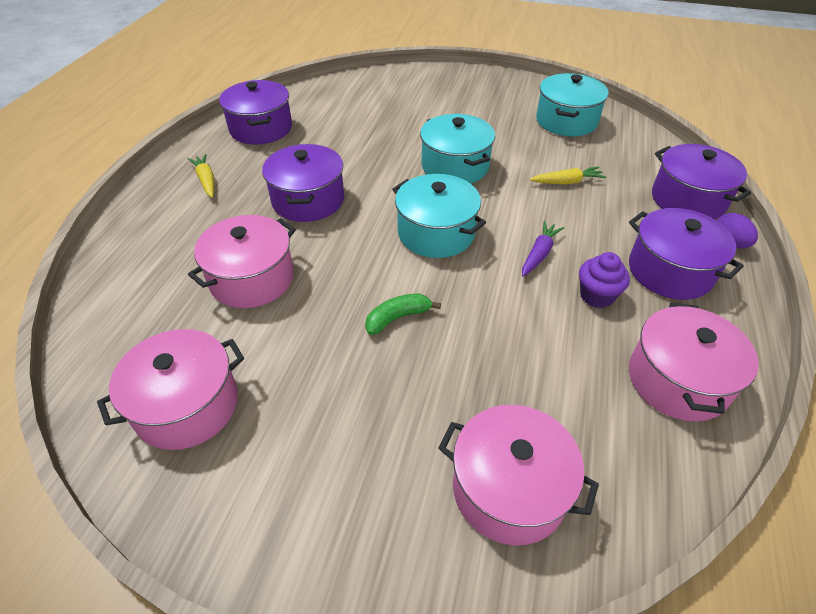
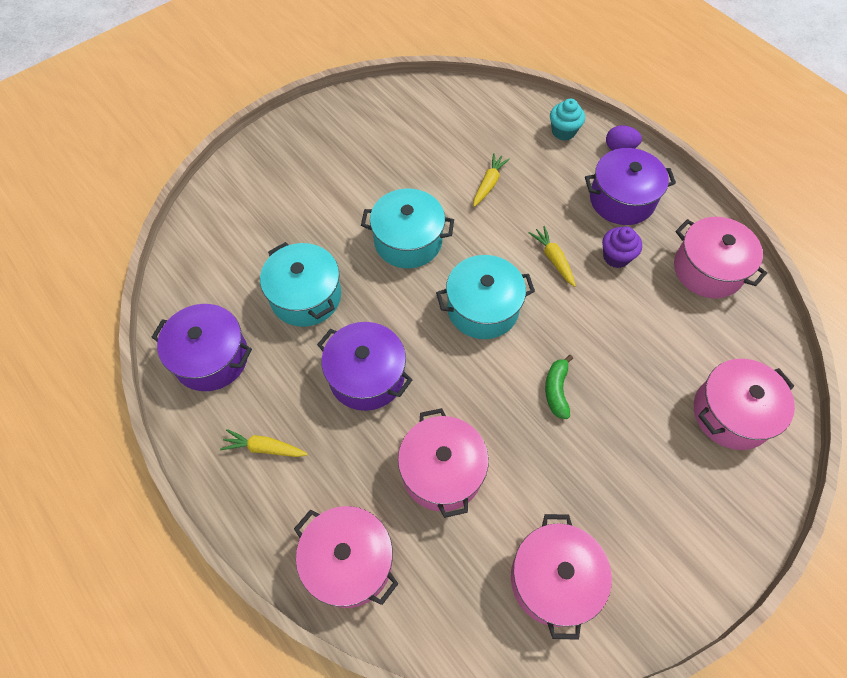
camera: 55 degrees left, 15 degrees up
purple carrot [522,221,564,276] -> yellow carrot [529,226,576,287]
turquoise pot [536,73,608,136] -> turquoise pot moved to [260,242,341,327]
purple pot [652,144,751,219] -> turquoise cupcake [550,99,585,141]
none -> pink pot [294,506,398,608]

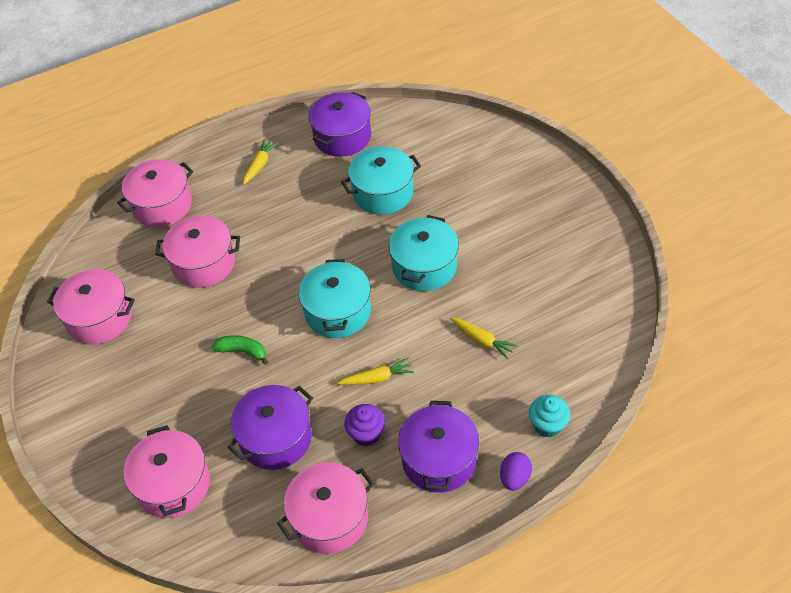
camera: 105 degrees right, 10 degrees down
purple pot [317,322,412,411] -> purple pot moved to [228,385,313,470]

